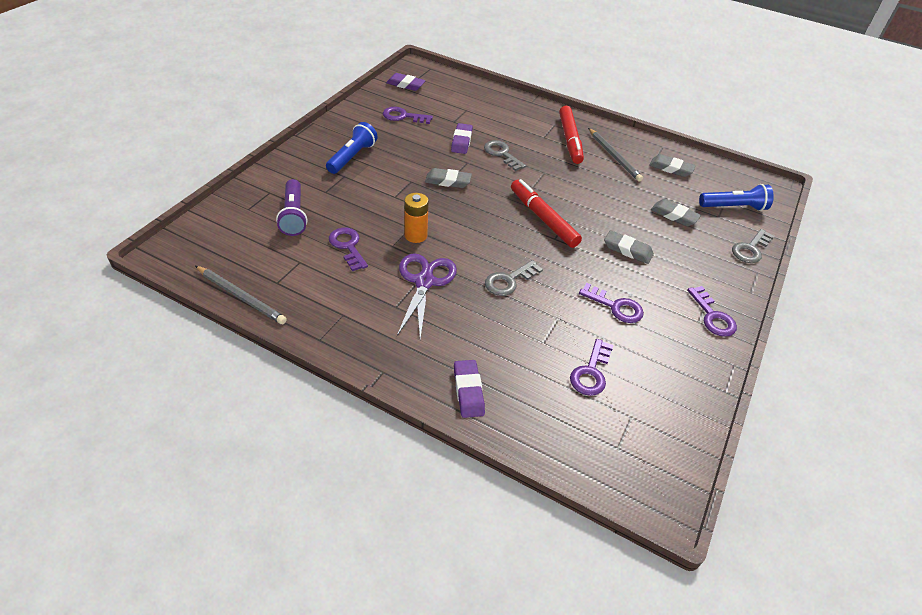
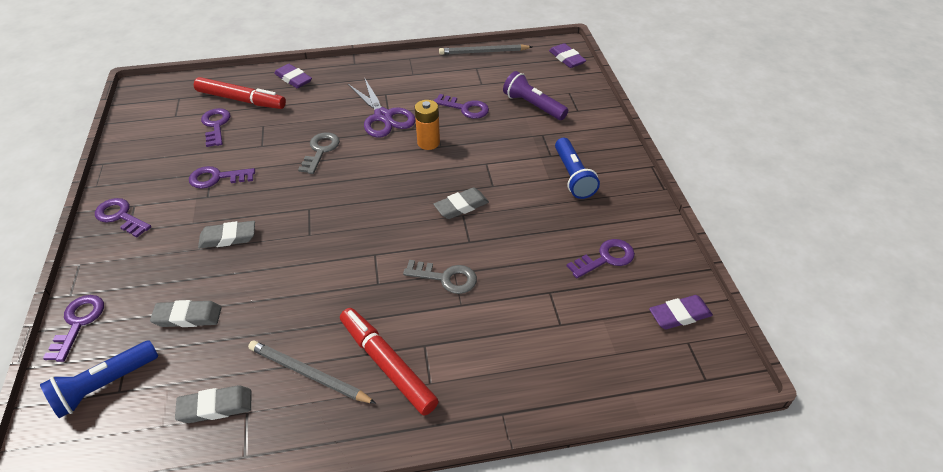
camera: 145 degrees right, 0 degrees up
purple eraser [451,123,473,154] -> purple eraser moved to [549,43,586,68]
red marker [511,179,582,248] -> red marker moved to [194,77,286,109]
grey key [732,229,774,263] -> purple key [43,295,104,362]

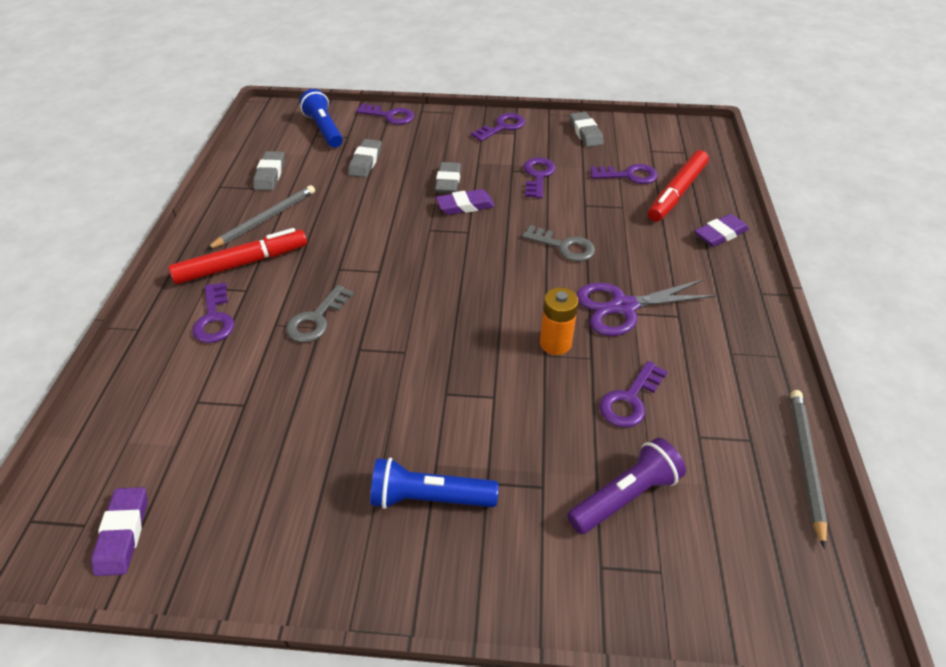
camera: 105 degrees right, 0 degrees up
grey eraser [434,188,489,219] -> grey eraser moved to [570,112,604,147]
purple eraser [549,43,586,68] -> purple eraser moved to [436,189,495,215]
purple key [567,239,635,278] -> purple key moved to [192,282,234,343]

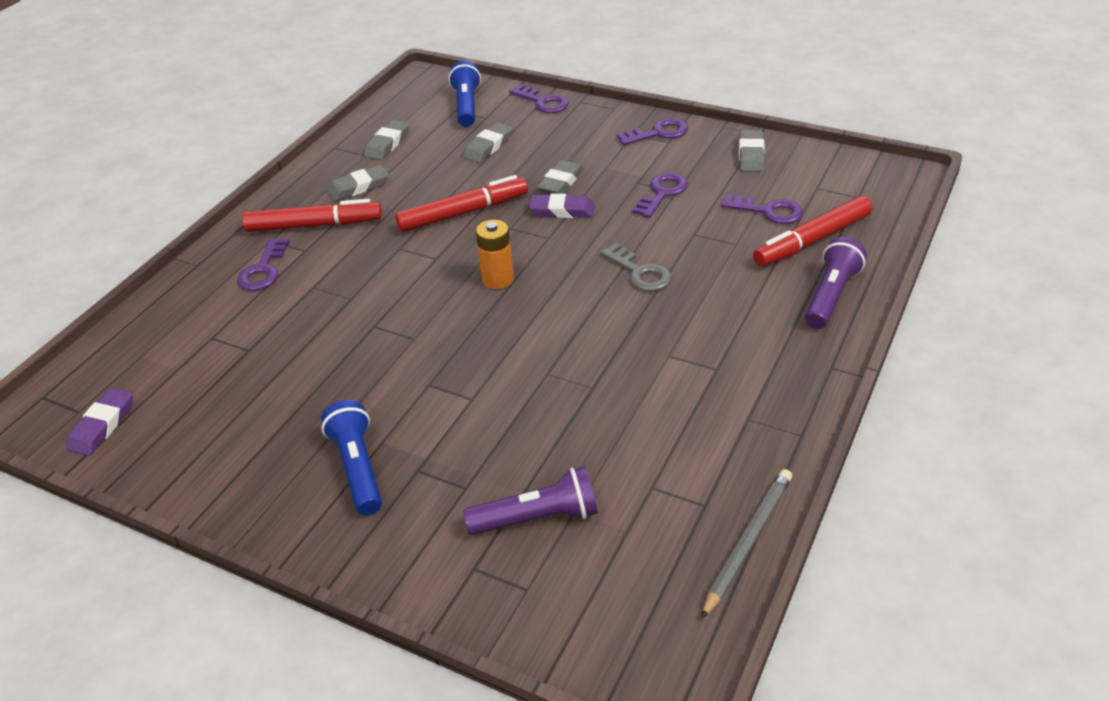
camera: 25 degrees right, 5 degrees down
grey pencil [206,185,315,250] -> grey eraser [327,165,389,201]
grey key [286,285,354,342] -> none
blue flashlight [370,458,499,509] -> blue flashlight turned 45 degrees clockwise [321,400,382,515]
orange battery [540,287,579,355] -> orange battery moved to [476,220,514,289]
purple scissors [576,279,718,336] -> none
purple key [599,361,668,428] -> none
purple eraser [695,214,749,247] -> purple flashlight [805,237,867,329]
none -> red marker [395,175,528,232]

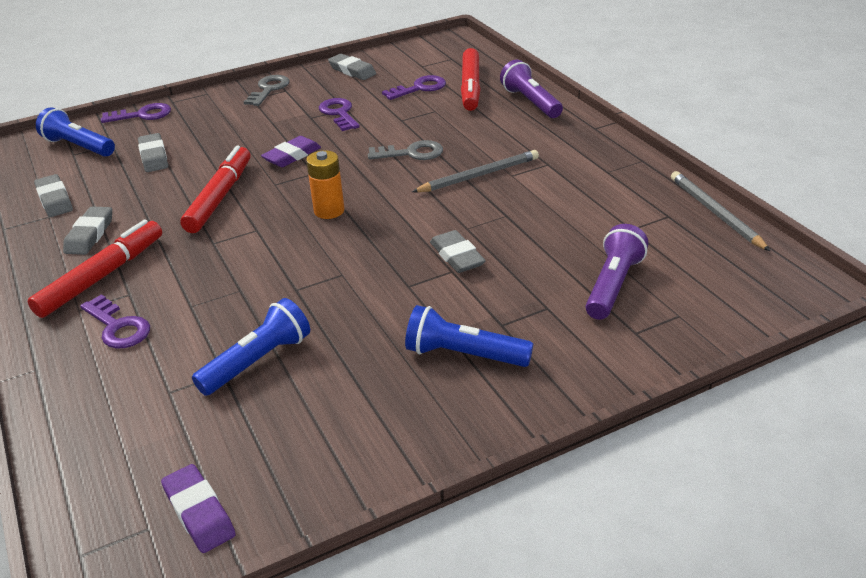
camera: 55 degrees left, 5 degrees down
grey eraser [537,160,584,194] -> grey eraser moved to [430,230,486,273]
purple key [617,118,688,145] -> grey key [244,75,289,106]
none -> blue flashlight [192,298,310,396]
none -> grey pencil [412,150,539,192]

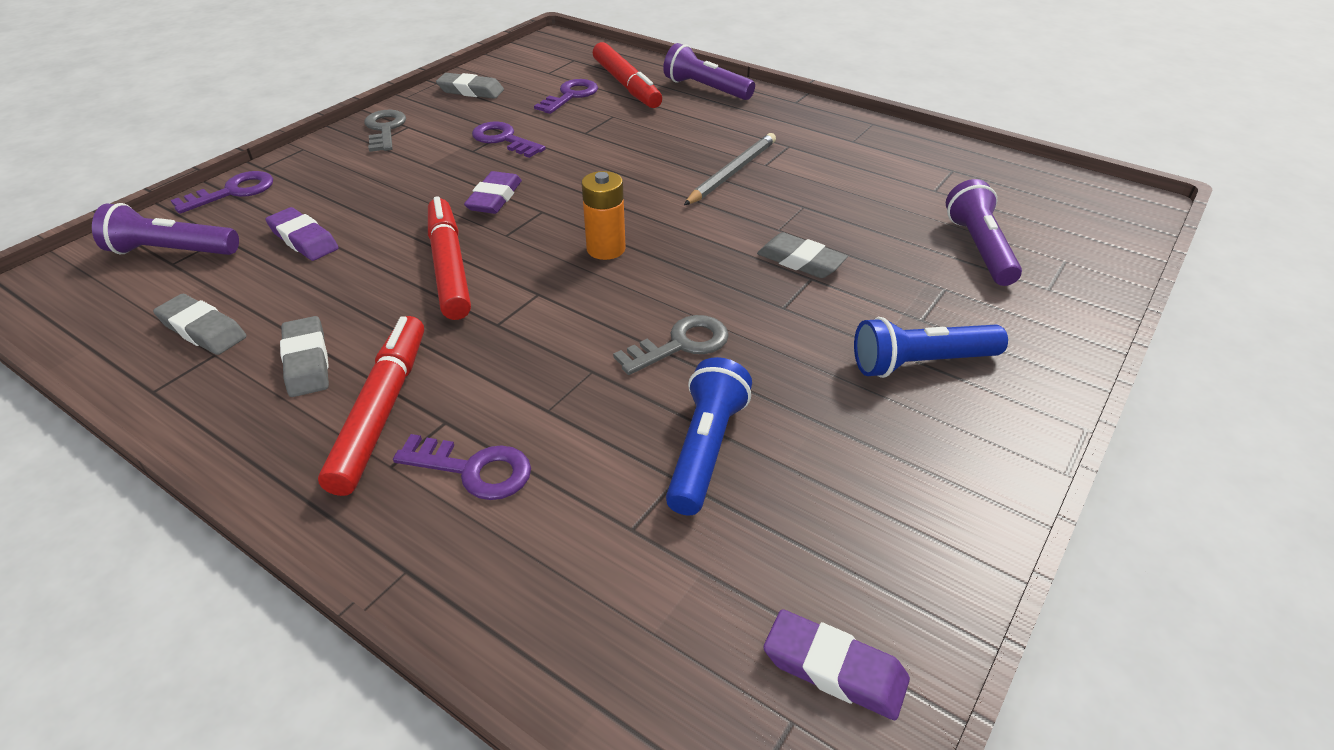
camera: 30 degrees left, 5 degrees up
blue flashlight [36,108,115,157] -> purple flashlight [92,203,239,255]
grey eraser [138,133,168,172] -> purple eraser [265,207,339,261]
grey key [368,140,443,160] -> grey key moved to [613,315,729,375]
grey pencil [671,171,770,251] -> none

